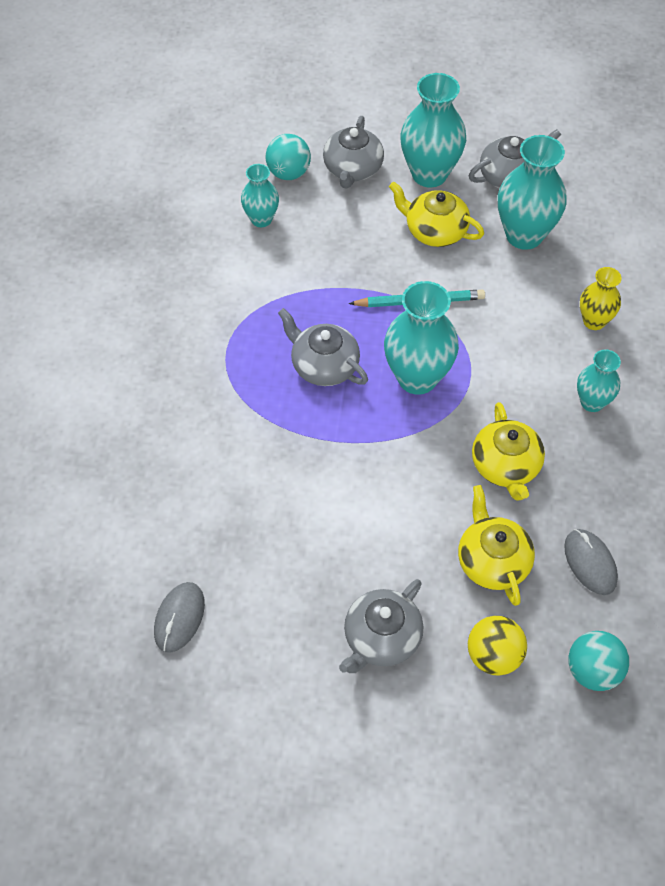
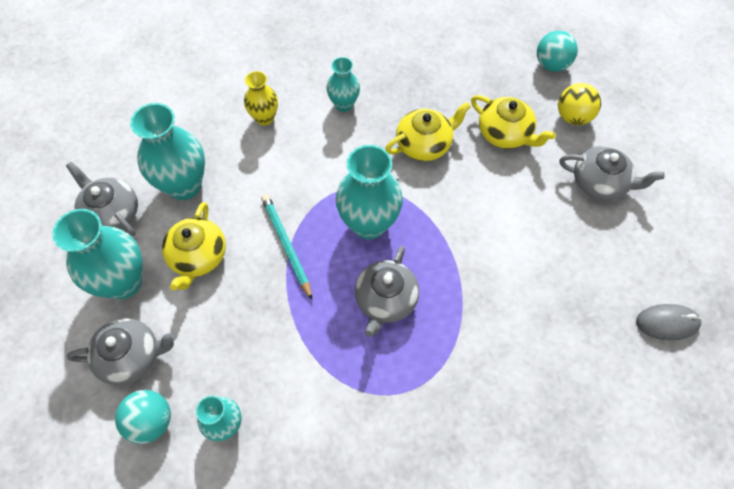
camera: 110 degrees left, 5 degrees up
yellow teapot [458,485,535,606] -> yellow teapot turned 105 degrees counterclockwise [471,95,556,149]
grey mouse [564,529,618,595] -> none

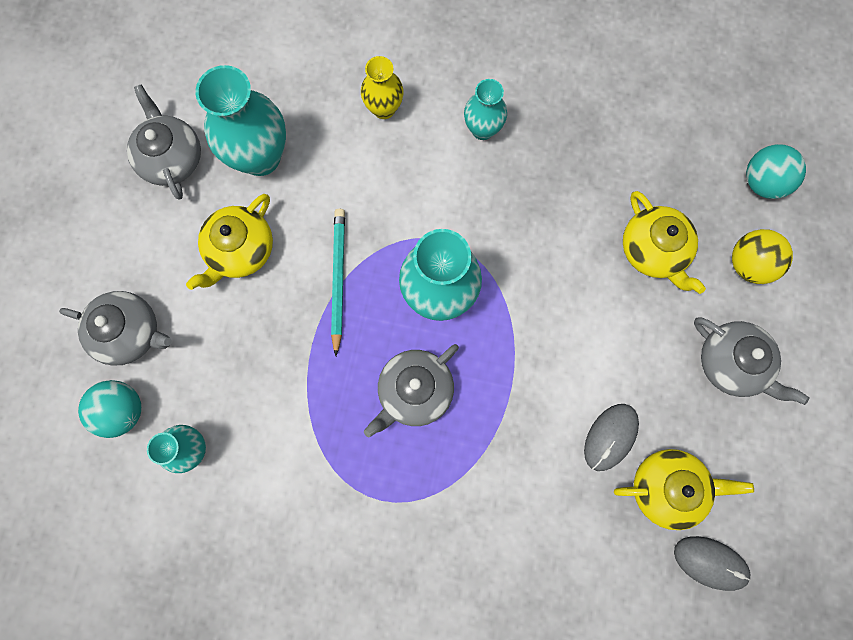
camera: 25 degrees right, 15 degrees up
turquoise vase [52,209,143,299] -> none
yellow teapot [385,102,471,161] -> yellow teapot moved to [614,449,754,530]
none -> grey mouse [584,404,639,471]

